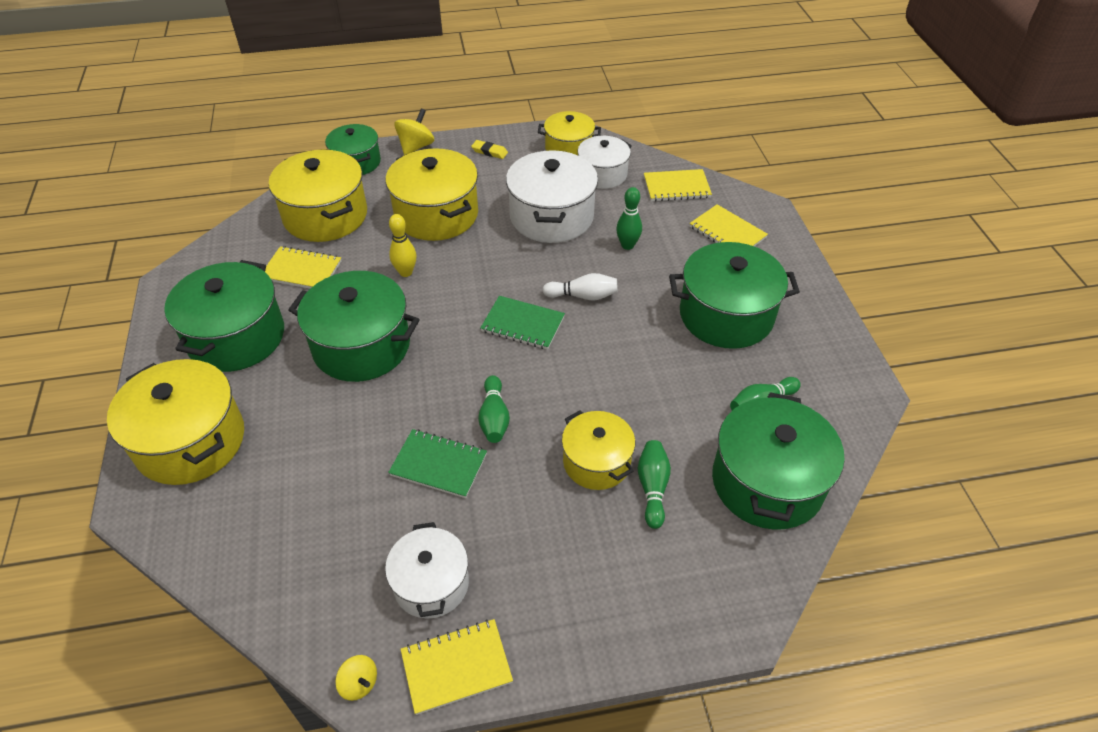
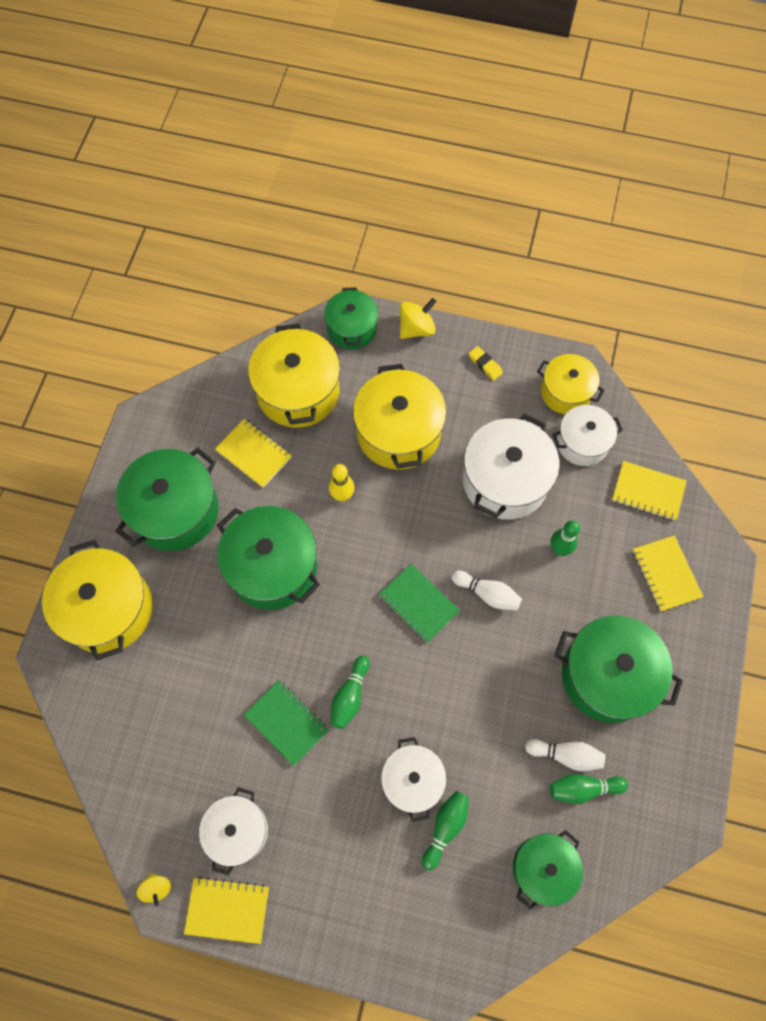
camera: 25 degrees right, 20 degrees up
yellow pot [562,410,635,490] -> white pot [381,737,447,822]
green pot [712,392,844,530] -> green pot [513,830,583,910], size x0.62
none -> white bowling pin [525,739,605,771]

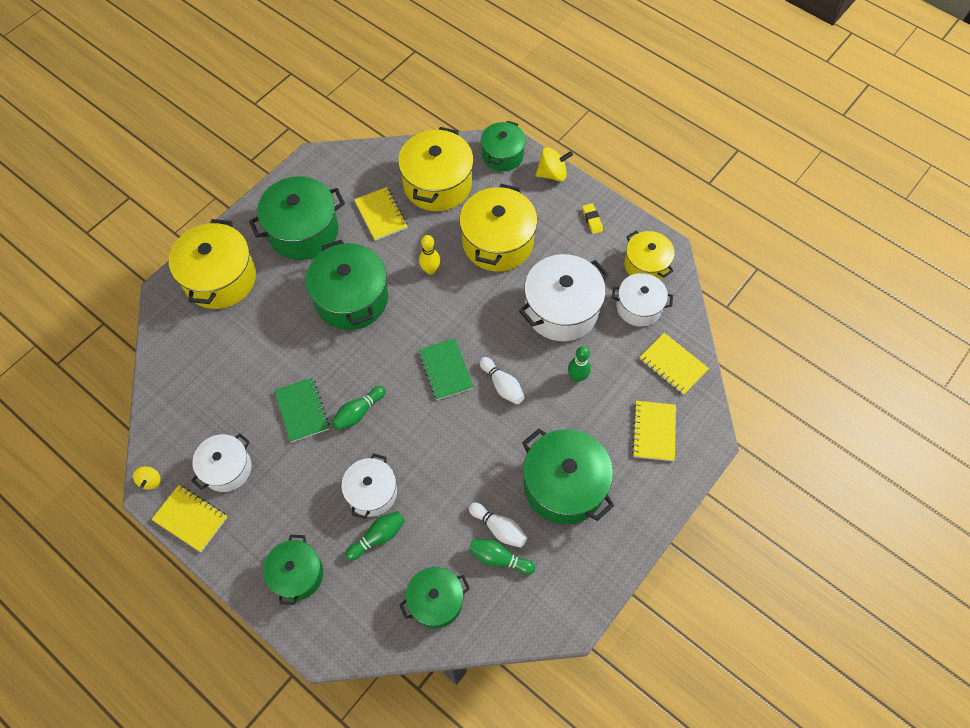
camera: 25 degrees right, 5 degrees down
none -> green pot [263,535,323,605]

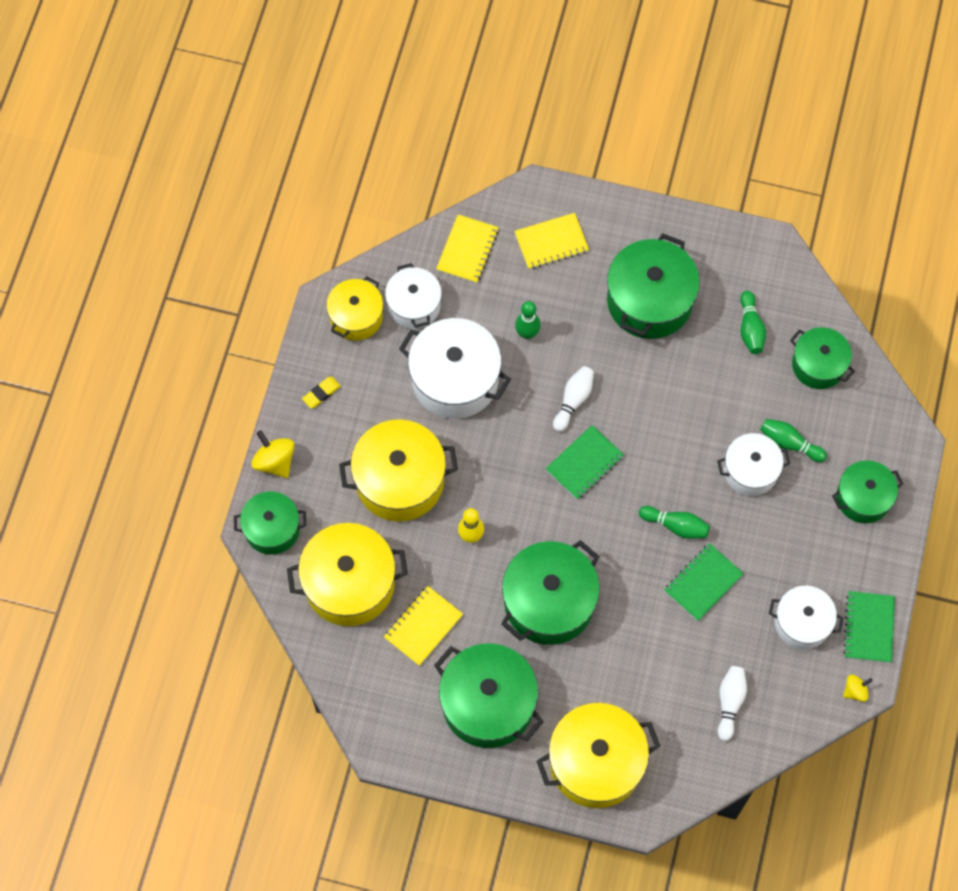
camera: 115 degrees left, 5 degrees up
yellow notebook [151,485,228,552] -> green notebook [843,591,895,663]
white bowling pin [469,503,527,548] -> white bowling pin moved to [718,666,747,741]

